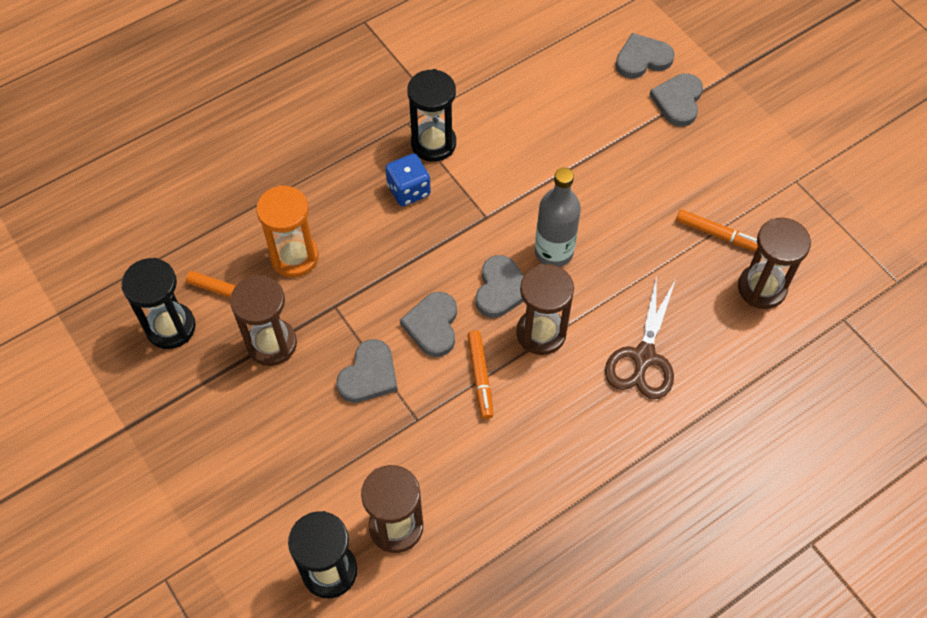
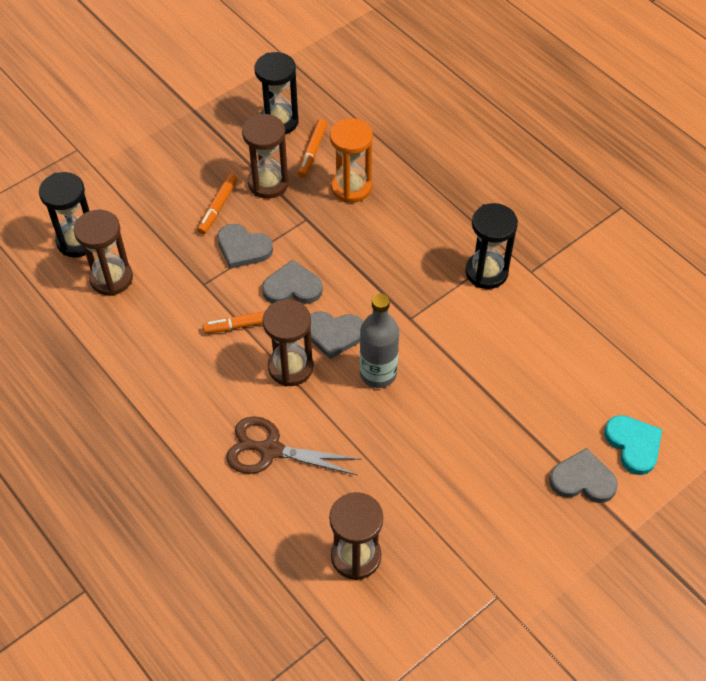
camera: 85 degrees right, 5 degrees down
blue dice [385,153,431,206] -> none
grey heart [615,33,675,79] -> turquoise heart [604,415,662,475]
orange marker [676,209,758,251] -> orange marker moved to [197,173,238,234]

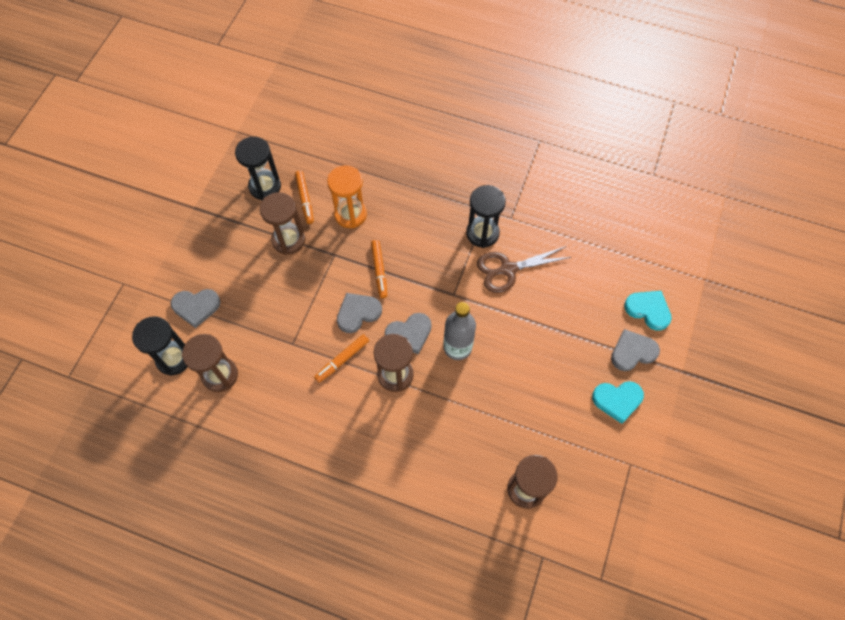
camera: 30 degrees left, 10 degrees up
orange marker [197,173,238,234] -> orange marker moved to [371,240,387,298]
grey heart [217,224,273,269] -> grey heart moved to [171,289,221,328]
brown scissors [226,416,362,475] -> brown scissors moved to [477,246,571,293]
none -> turquoise heart [592,381,644,424]

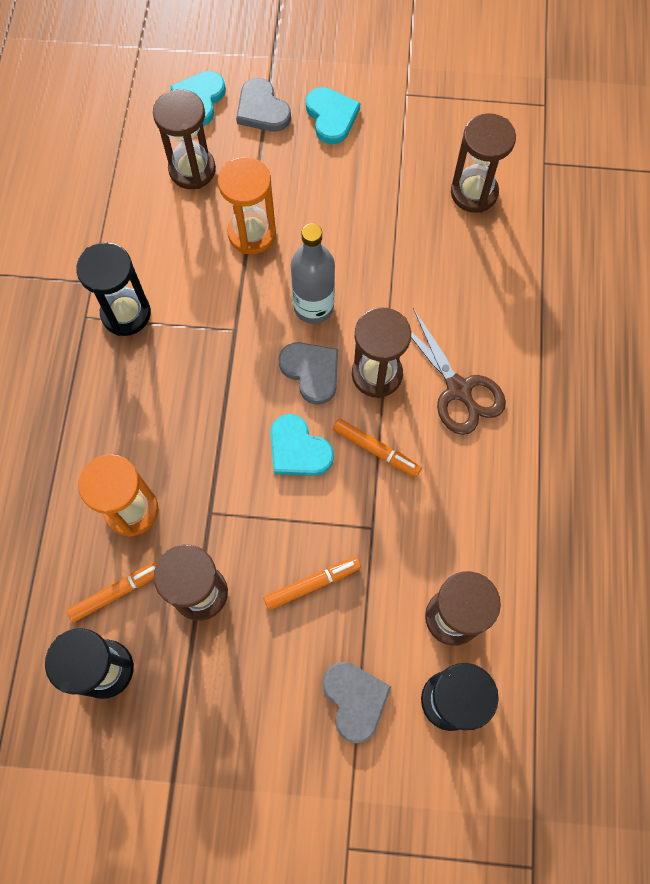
camera: 105 degrees left, 5 degrees up
grey heart [337,293,382,333] -> turquoise heart [270,414,334,476]
orange marker [371,240,387,298] -> orange marker moved to [263,557,361,610]
brown scissors [477,246,571,293] -> brown scissors moved to [411,308,506,435]
none -> brown hourglass [153,89,216,189]
none -> orange hourglass [218,157,276,254]

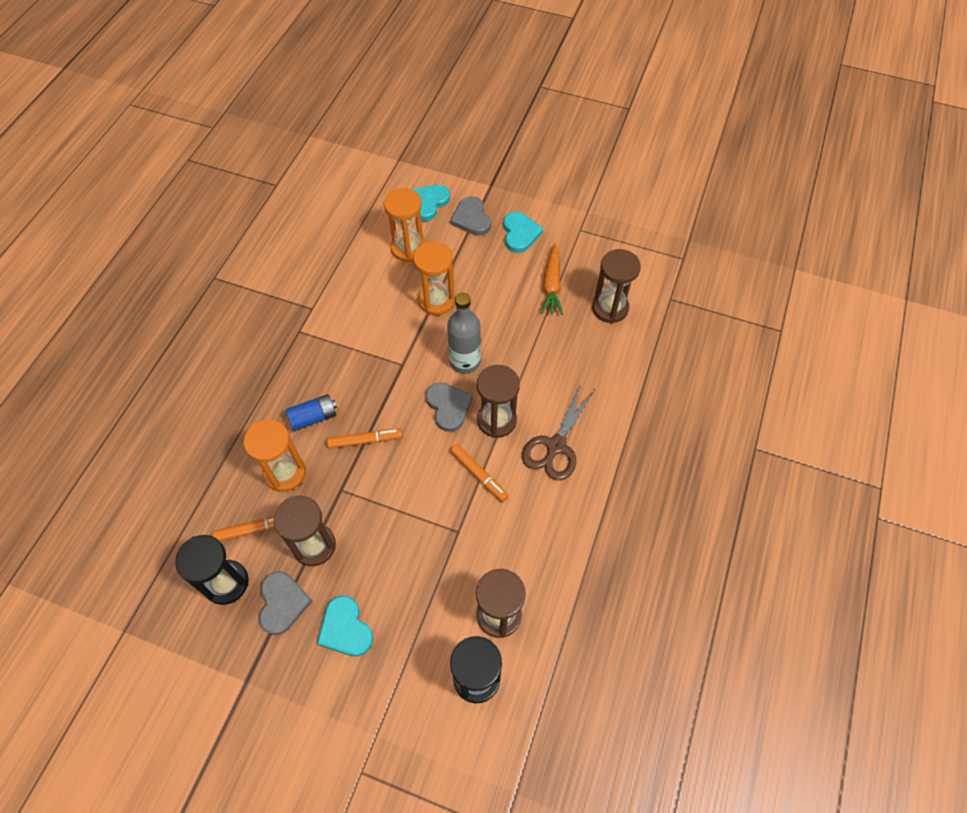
camera: 15 degrees right, 10 degrees down
black hourglass [76,242,151,336] -> none
brown hourglass [153,89,216,189] -> orange hourglass [384,188,425,262]
orange marker [263,557,361,610] -> orange marker moved to [327,429,402,449]
turquoise heart [270,414,334,476] -> turquoise heart moved to [317,596,373,657]
grey heart [322,662,391,743] -> grey heart moved to [259,571,312,635]
brown scissors [411,308,506,435] -> brown scissors turned 45 degrees clockwise [522,384,595,481]
none -> blue battery [286,394,337,431]
none -> orange carrot [541,243,563,315]

